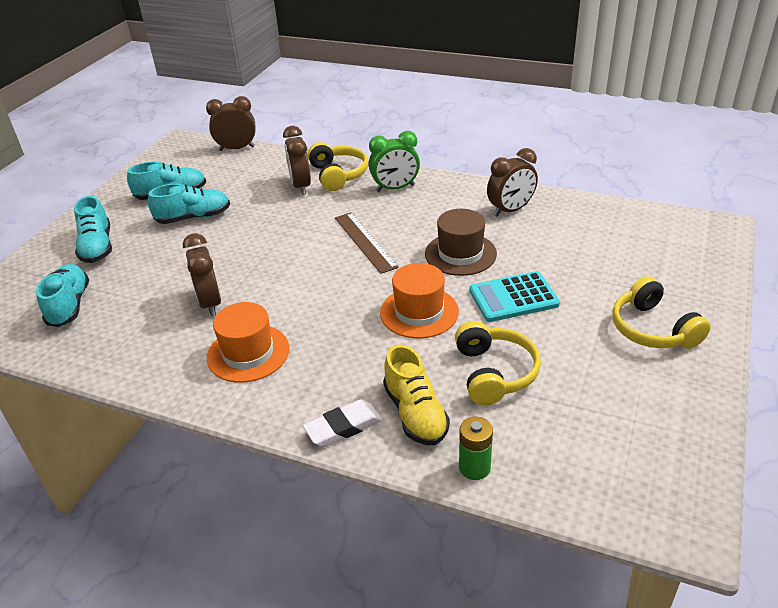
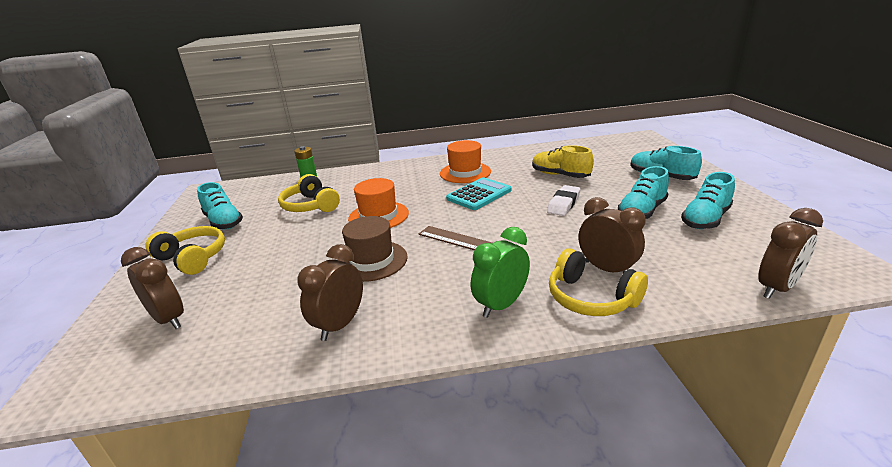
camera: 150 degrees right, 10 degrees down
turquoise shoe [36,264,89,327] -> turquoise shoe moved to [197,182,243,229]
brown clock [183,233,221,316] -> brown clock moved to [121,247,184,329]
white eraser [303,399,382,447] -> white eraser moved to [547,185,581,216]
yellow shoe [383,345,450,445] -> yellow shoe moved to [532,145,594,178]
turquoise calculator [469,271,560,322] -> turquoise calculator moved to [446,177,512,210]

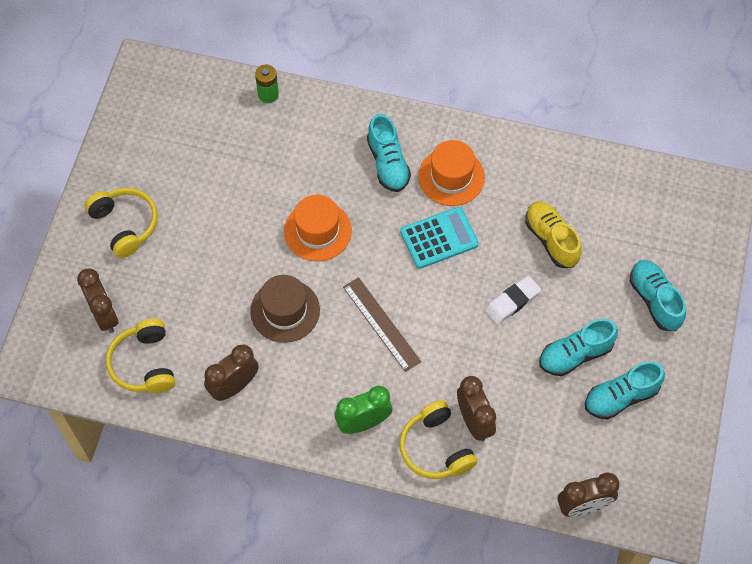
camera: 20 degrees right, 35 degrees up
turquoise shoe [197,182,243,229] -> turquoise shoe moved to [367,114,411,192]
yellow headphones [278,174,340,212] -> yellow headphones moved to [106,319,175,393]

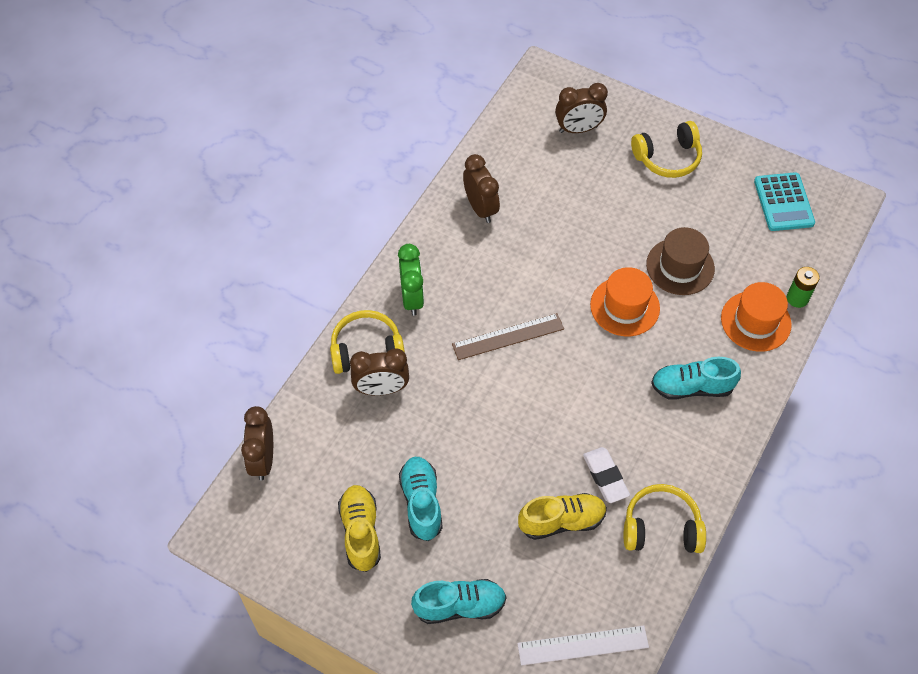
camera: 105 degrees right, 5 degrees down
yellow headphones [106,319,175,393] -> yellow headphones moved to [624,484,706,553]
brown hat [250,275,320,343] -> brown hat moved to [646,227,715,295]
turquoise calculator [400,207,479,269] -> turquoise calculator moved to [754,172,815,231]
orange hat [418,140,485,206] -> orange hat moved to [721,282,792,352]
white eraser [485,276,541,325] -> white eraser moved to [583,447,630,503]
turquoise shoe [585,361,665,420] -> yellow shoe [338,485,381,572]
none -> white ruler [517,626,649,666]

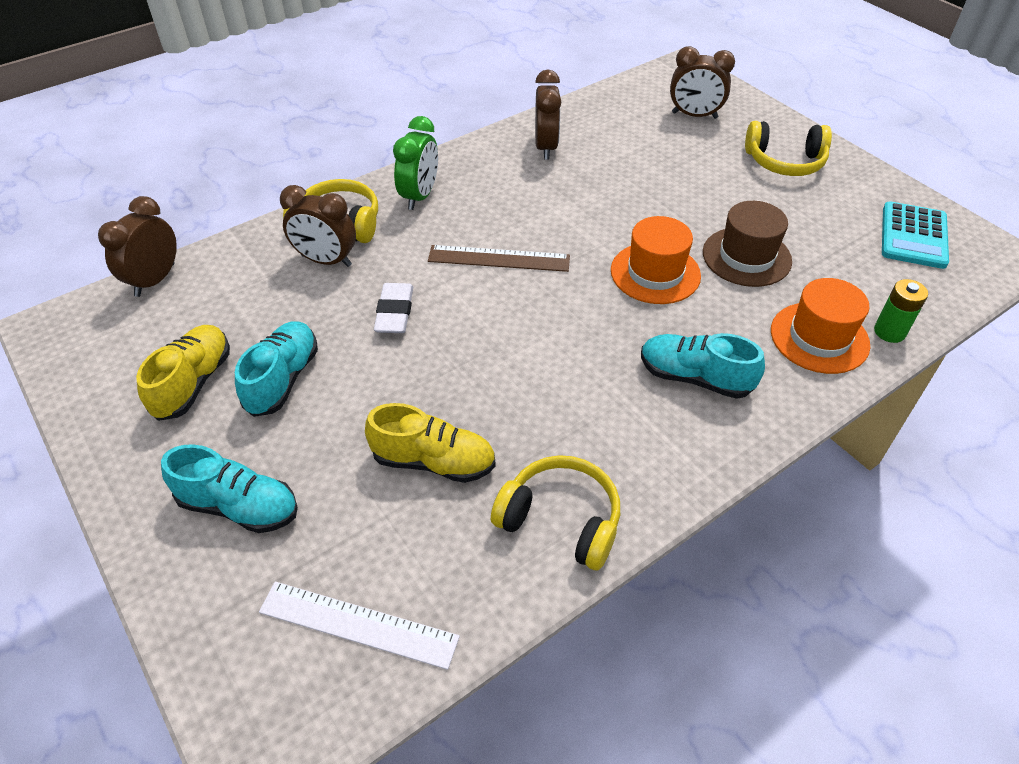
camera: 25 degrees right, 10 degrees down
white eraser [583,447,630,503] -> white eraser moved to [374,283,413,333]

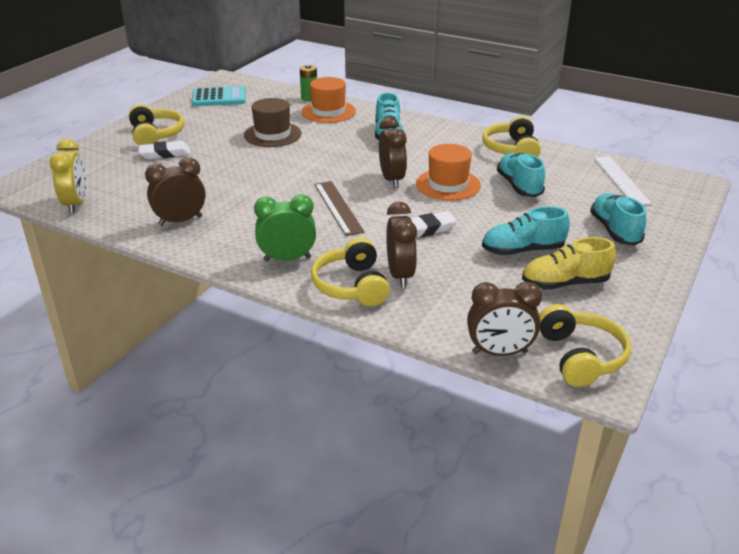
camera: 115 degrees left, 15 degrees down
yellow shoe [365,403,496,483] -> turquoise shoe [497,153,545,197]
orange hat [611,216,701,304] -> orange hat moved to [416,144,481,201]
brown clock [670,46,735,119] -> brown clock moved to [379,117,407,188]
none -> yellow clock [49,139,86,214]
none -> white eraser [138,141,191,160]
none -> yellow headphones [539,304,631,387]

